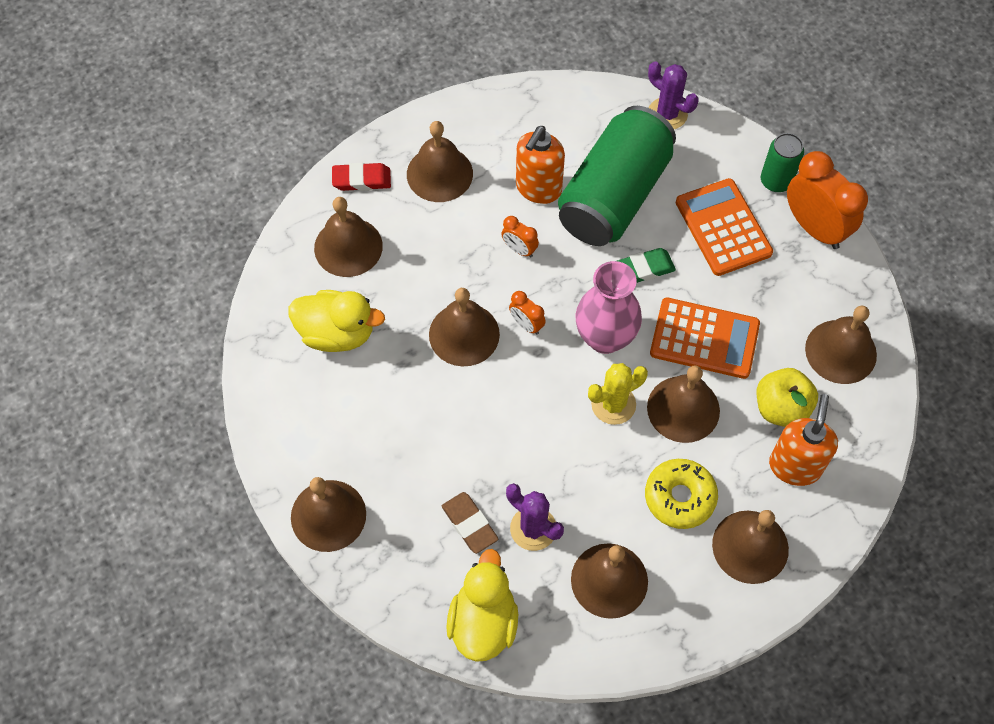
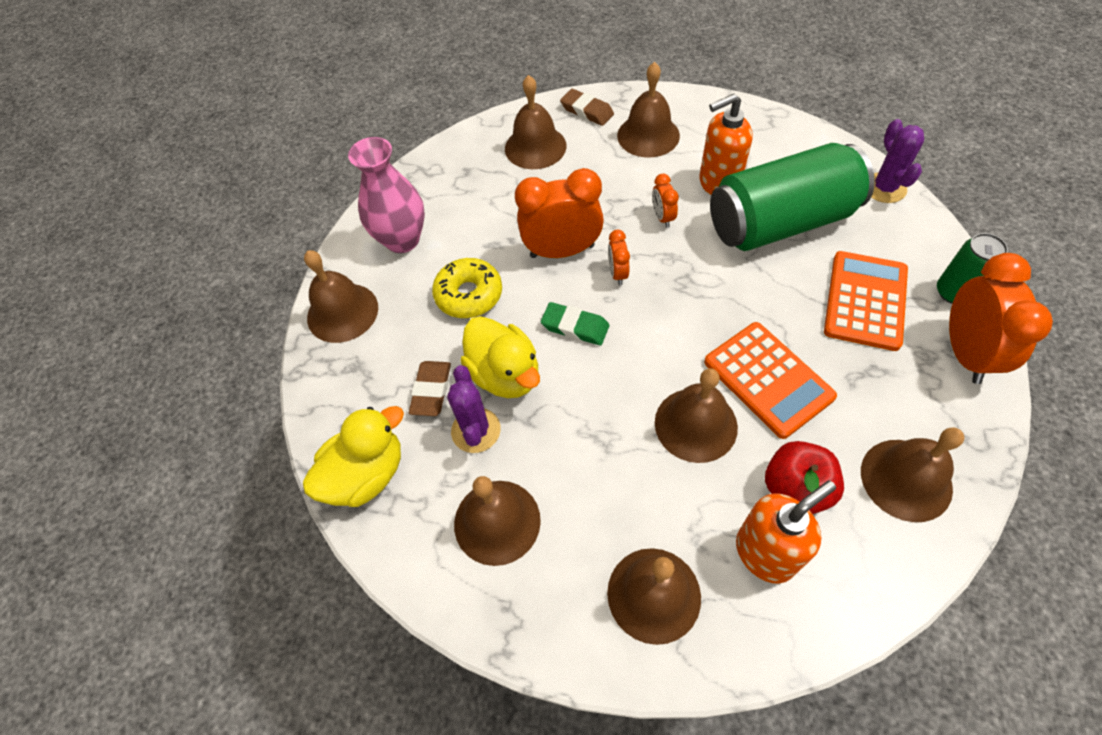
camera: 45 degrees right, 5 degrees down
yellow duck [288,290,385,352] -> yellow duck moved to [460,316,540,398]
red eraser [332,163,391,191] -> brown eraser [560,89,614,126]
brown bell [429,288,500,366] -> orange clock [515,168,604,258]
pink vase [576,261,642,354] -> pink vase moved to [348,137,425,253]
yellow cactus [588,363,648,425] -> none
green eraser [617,248,676,283] -> green eraser moved to [541,302,609,345]
yellow donut [645,459,718,529] -> yellow donut moved to [432,258,502,318]
yellow apple [757,368,818,427] -> red apple [765,441,844,514]

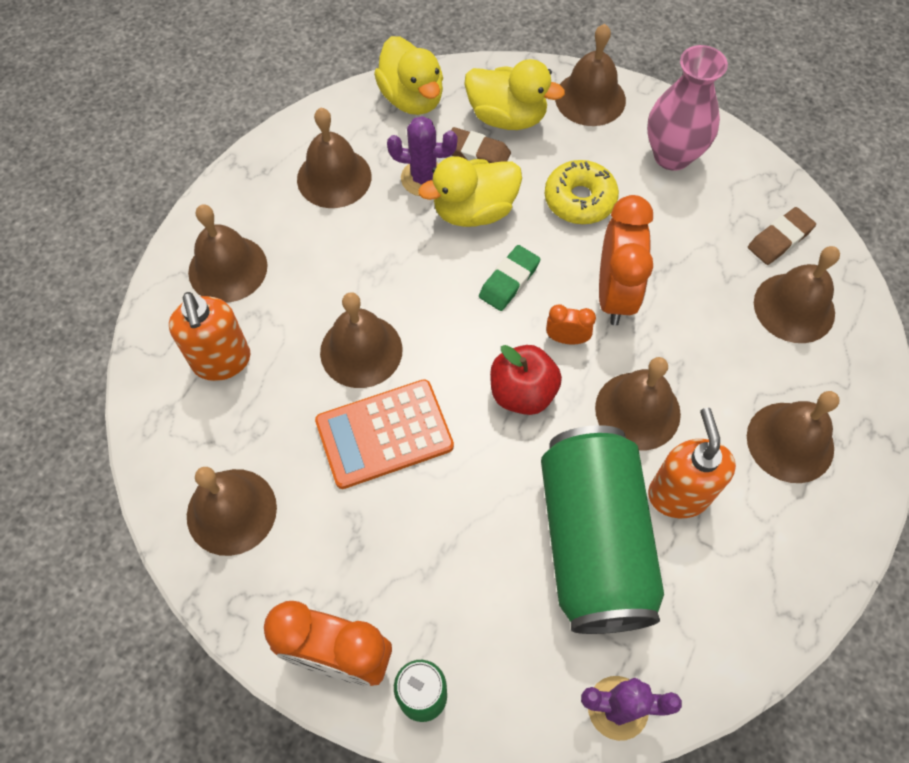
camera: 100 degrees right, 5 degrees up
brown eraser [560,89,614,126] -> brown eraser moved to [748,207,816,265]
orange clock [652,174,679,228] -> brown bell [595,357,681,451]
red apple [765,441,844,514] -> red apple moved to [490,345,562,415]
orange calculator [824,251,908,351] -> none
none -> yellow duck [464,59,565,130]

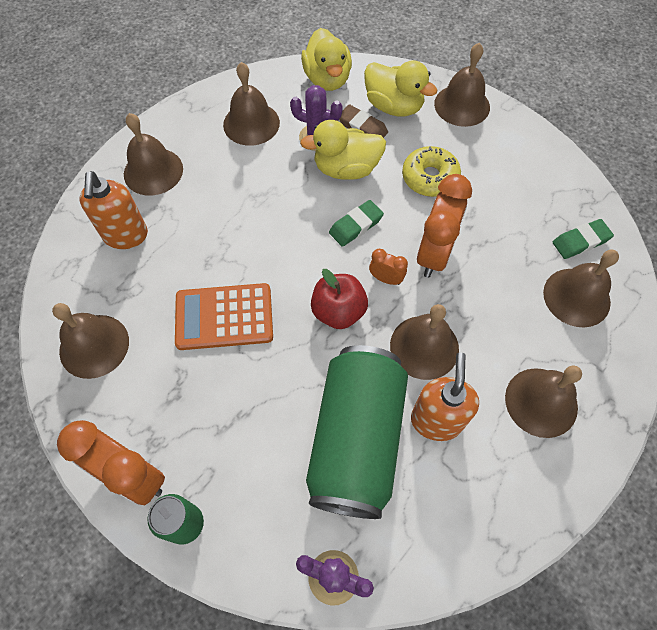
camera: 15 degrees right, 0 degrees up
brown bell [320,292,403,388] -> none
pink vase [647,45,728,171] -> none
brown eraser [748,207,816,265] -> green eraser [553,219,614,259]

